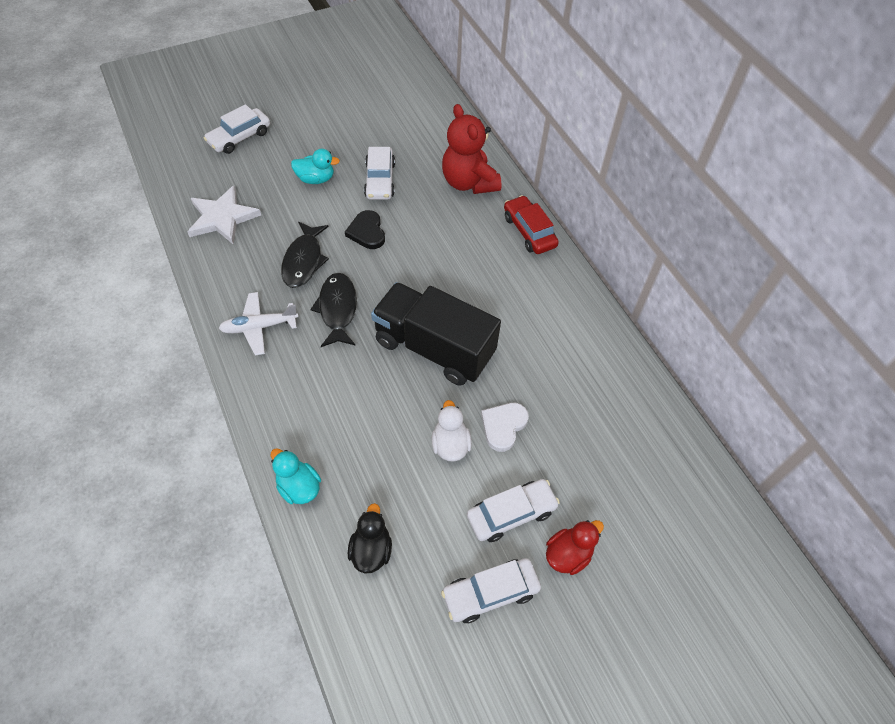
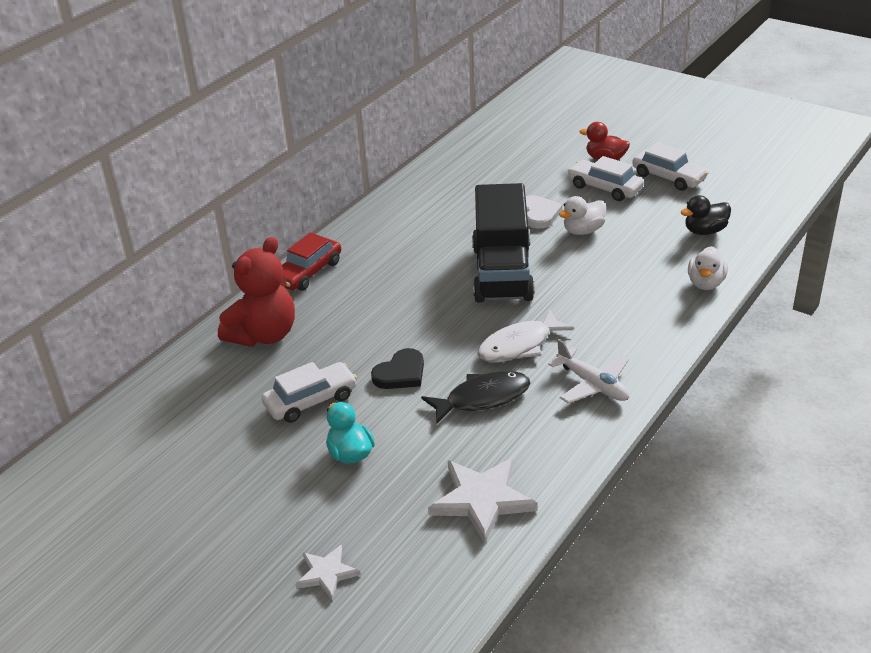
camera: 115 degrees left, 20 degrees down
white car [204,104,270,154] -> white star [295,544,360,600]
turquoise duck [271,448,321,504] -> white duck [688,246,728,290]
black fish [310,273,357,347] -> white fish [477,310,574,362]
white heart [481,403,529,452] -> white heart turned 105 degrees counterclockwise [526,195,563,229]

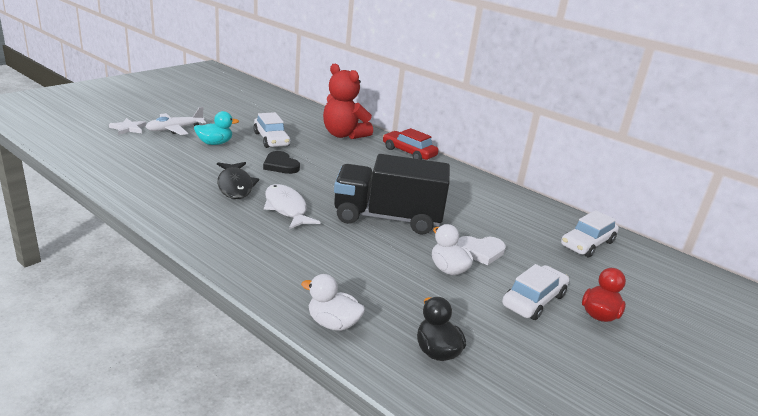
camera: 90 degrees right, 10 degrees down
white star [428,458,538,543] -> none
white plane [548,339,630,404] -> white plane moved to [146,107,206,135]
white car [632,142,708,191] -> white car moved to [561,210,619,257]

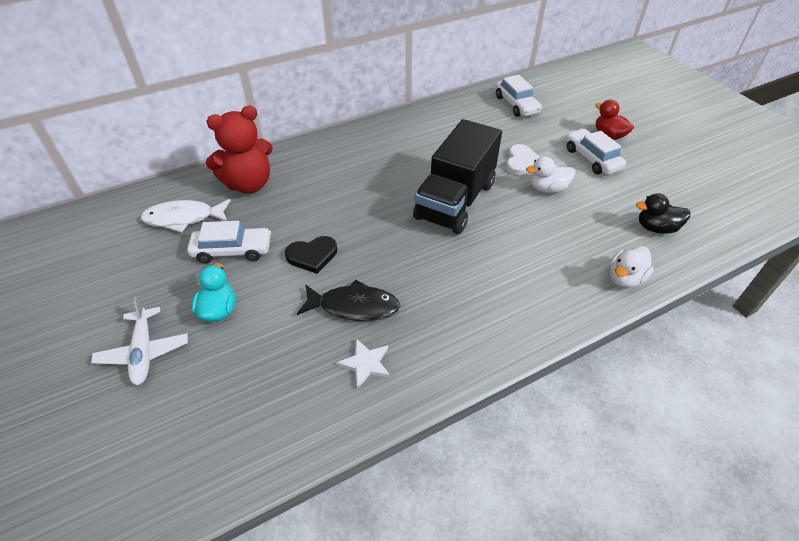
camera: 65 degrees left, 20 degrees up
white star [109,118,146,135] -> white star moved to [336,338,390,389]
white fish [264,184,320,229] -> white fish moved to [140,199,231,233]
red car [383,128,439,160] -> none

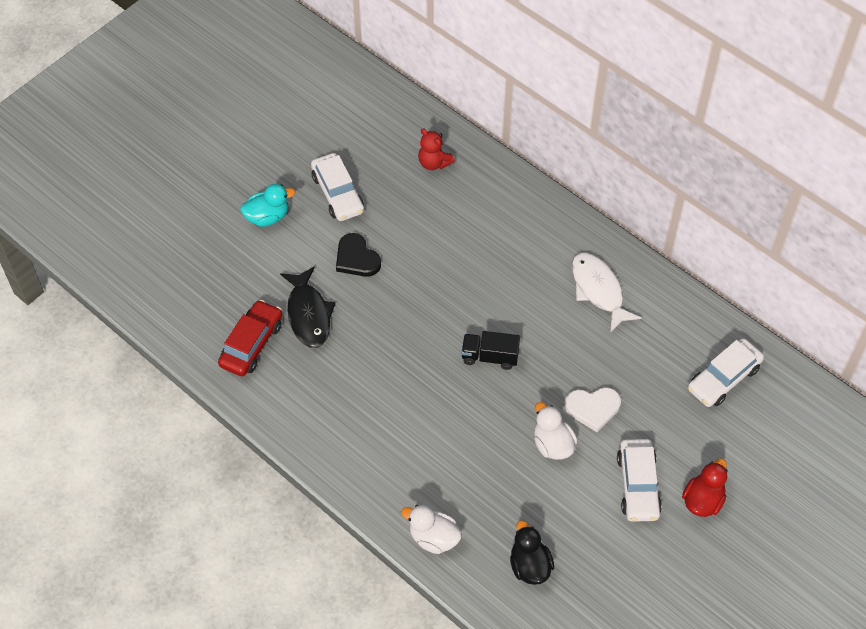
camera: 70 degrees right, 10 degrees up
white plane [91,297,188,385] -> none
white fish [140,199,231,233] -> white fish moved to [572,252,641,333]
red teddy bear [206,106,273,193] -> red teddy bear [418,128,455,170], size x0.52
white star [336,338,390,389] -> red car [218,300,282,377]
black truck [413,119,502,234] -> black truck [461,331,520,370], size x0.45
white car [566,129,626,175] -> white car turned 135 degrees clockwise [617,439,662,522]

